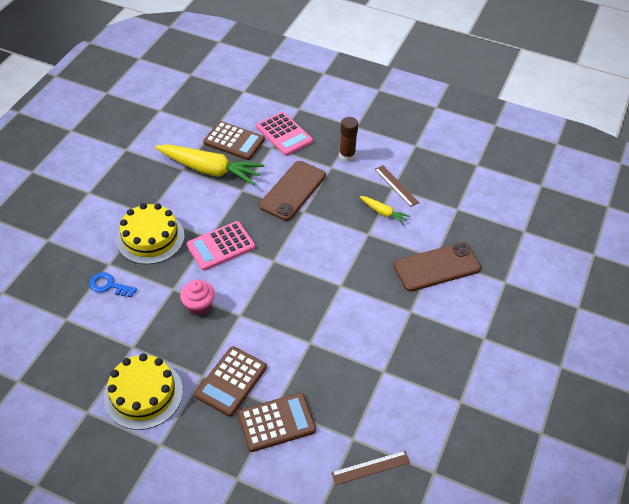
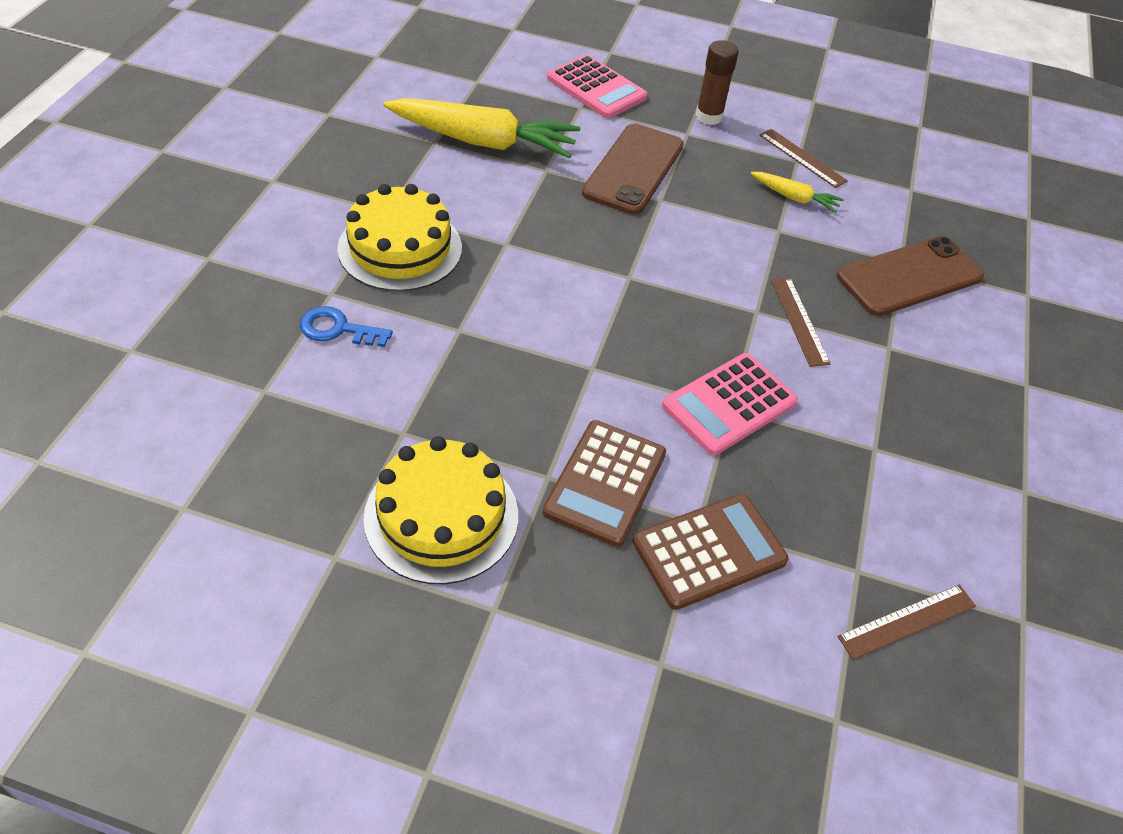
camera: 10 degrees left, 0 degrees up
pink cupcake [180,280,215,316] -> none
pink calculator [187,221,255,271] -> pink calculator moved to [662,353,798,455]
brown calculator [203,121,265,160] -> none
none -> brown ruler [771,278,830,367]

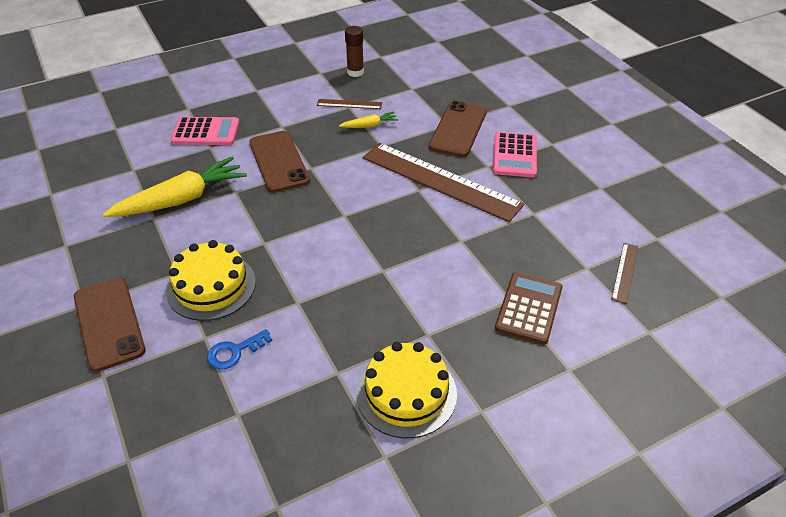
camera: 40 degrees left, 5 degrees down
brown calculator [543,420,666,547] -> none
pink calculator [662,353,798,455] -> pink calculator moved to [493,132,537,178]
brown glue stick [695,40,739,125] -> brown glue stick moved to [345,26,364,77]
brown ruler [771,278,830,367] -> brown ruler [363,143,524,222], size x2.35
none -> brown phone [74,277,145,372]

